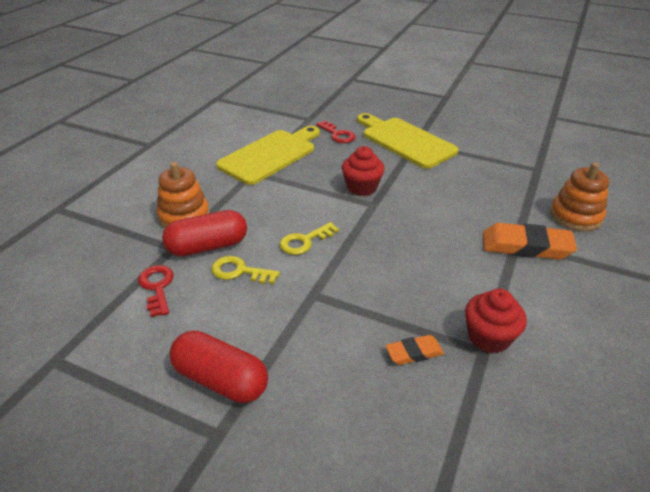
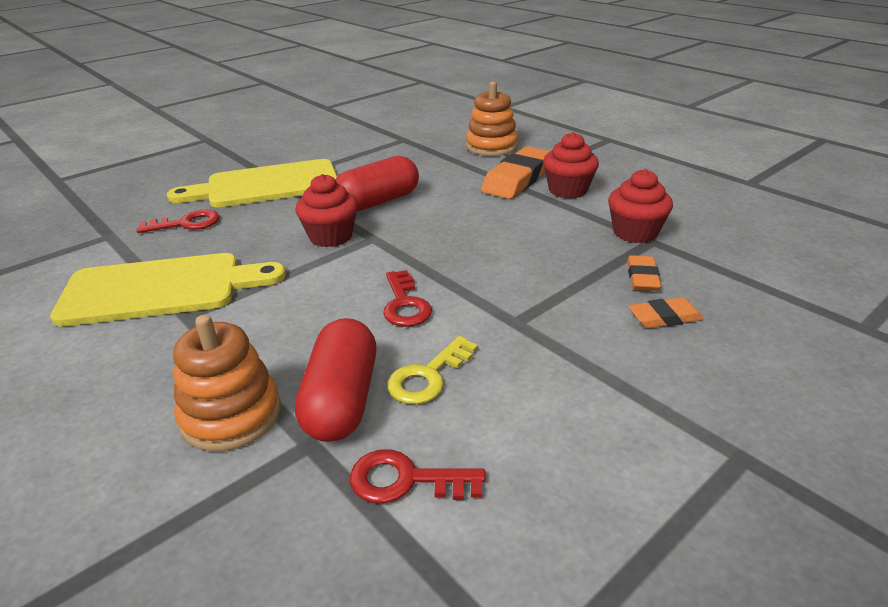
camera: 65 degrees left, 5 degrees down
red capsule [170,331,268,403] -> red capsule moved to [335,156,419,211]
yellow cutting board [216,126,320,185] -> yellow cutting board turned 105 degrees clockwise [50,253,286,326]
yellow key [280,222,339,255] -> red key [383,270,432,327]
none -> red cupcake [543,132,599,199]
none -> orange eraser [628,297,703,328]

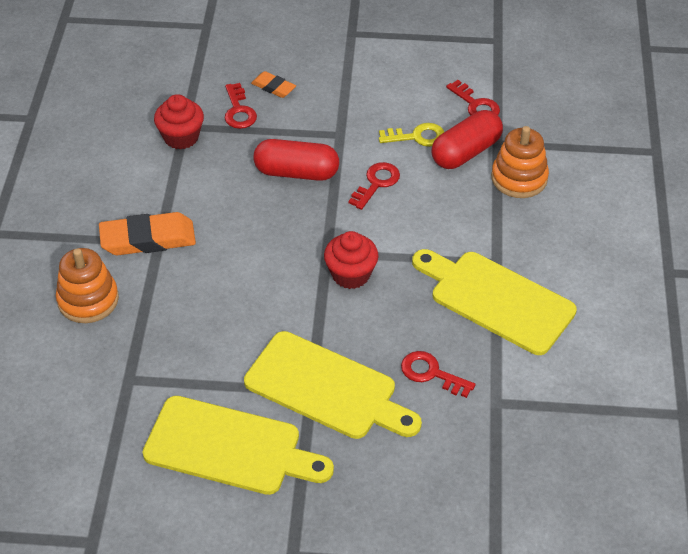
camera: 135 degrees left, 15 degrees up
red capsule [335,156,419,211] -> red capsule moved to [253,139,339,181]
red cupcake [543,132,599,199] -> none
orange eraser [627,255,661,291] -> red key [225,83,257,129]
none -> yellow cutting board [143,396,334,495]

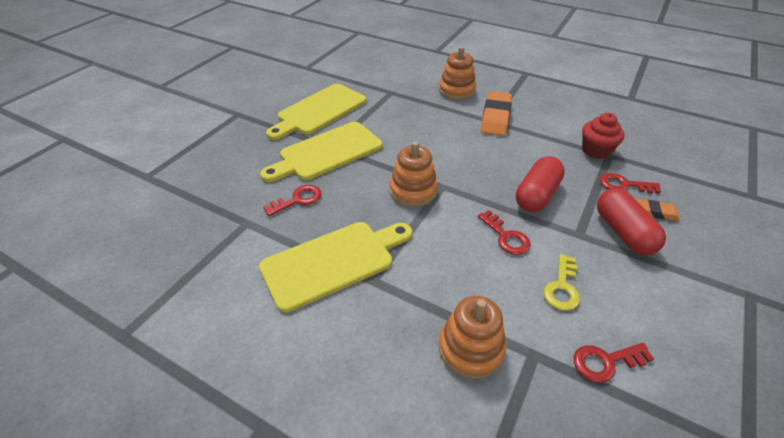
camera: 115 degrees right, 5 degrees down
orange eraser [251,71,296,98] -> orange eraser turned 45 degrees clockwise [635,199,680,221]
red cupcake [324,231,379,289] -> orange stacking toy [390,141,438,207]
red capsule [432,110,503,169] -> red capsule moved to [597,188,666,255]

